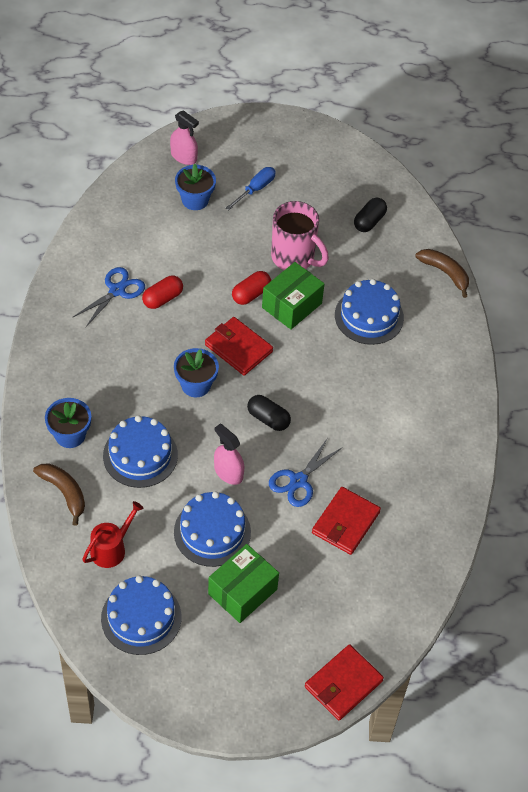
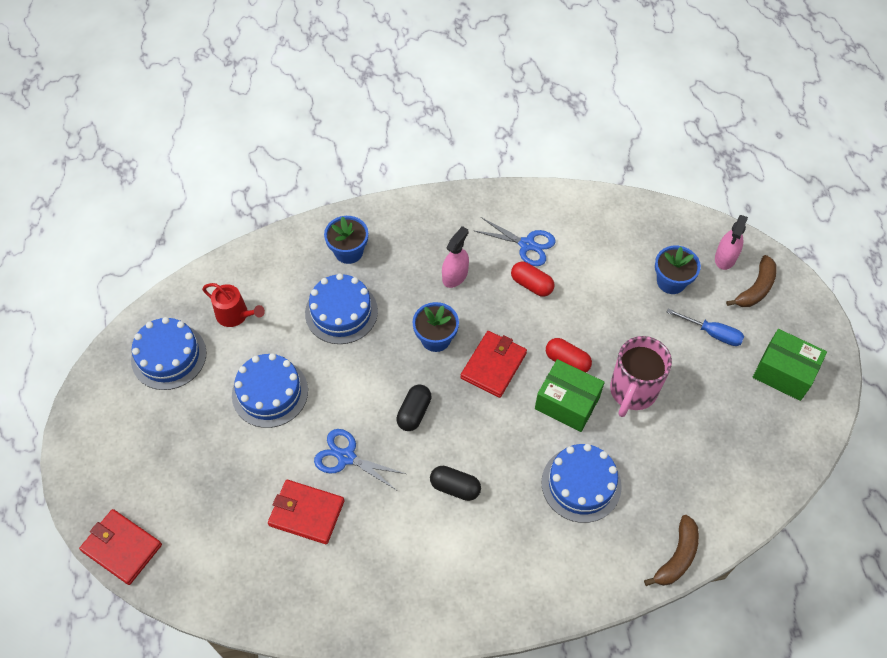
camera: 80 degrees right, 5 degrees up
brown banana [33,463,85,526] -> brown banana moved to [726,255,777,307]
green box [208,544,279,623] -> green box moved to [753,329,827,401]
pink spray bottle [214,424,244,485] -> pink spray bottle moved to [442,226,469,288]
black capsule [354,197,387,232] -> black capsule moved to [430,466,481,501]

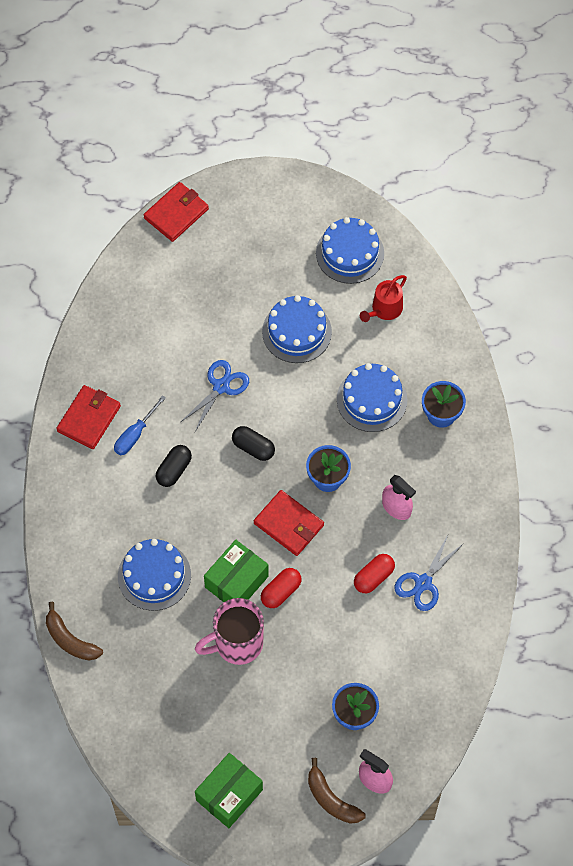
camera: 100 degrees right, 5 degrees up
red wallet [268,480,344,544] -> red wallet moved to [56,385,121,449]
pink mug [610,336,672,417] -> pink mug turned 60 degrees counterclockwise [195,598,264,665]
blue screwdriver [666,308,744,346] -> blue screwdriver moved to [114,395,166,455]

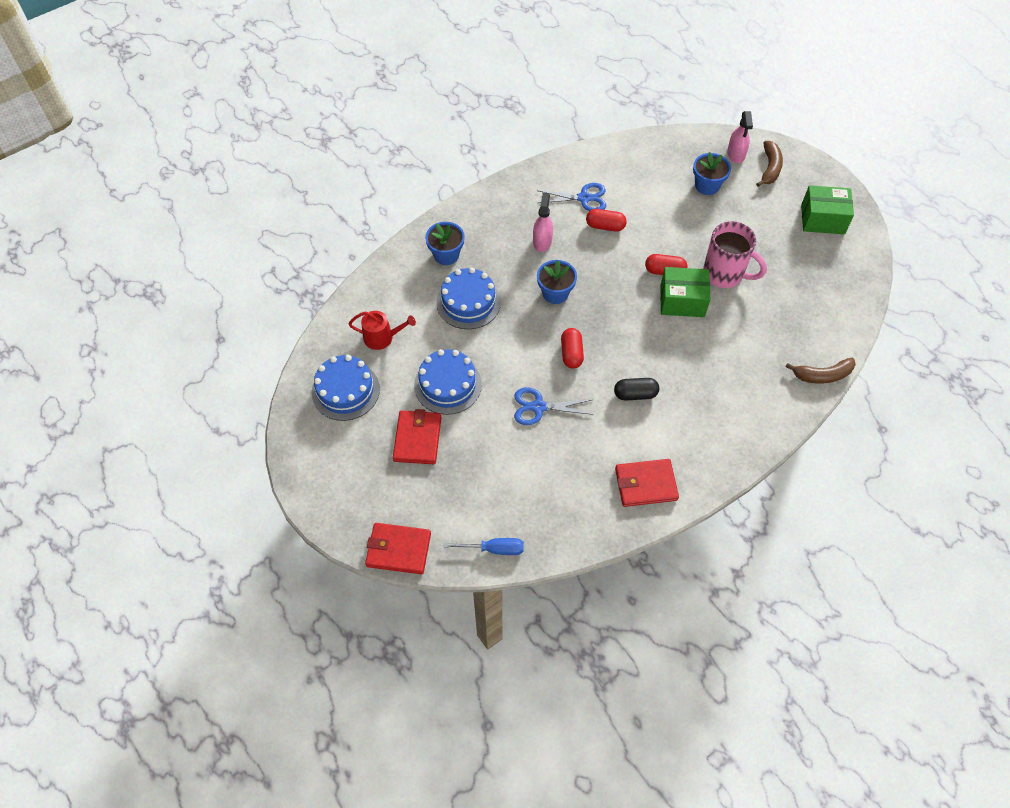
camera: 125 degrees left, 5 degrees down
brown banana [46,602,103,661] -> brown banana turned 75 degrees clockwise [786,358,856,384]
blue screwdriver [114,395,166,455] -> blue screwdriver moved to [444,538,524,555]
blue cake [118,539,191,611] -> none
black capsule [232,426,275,461] -> red capsule [561,328,584,369]
red wallet [254,490,324,556] -> red wallet moved to [393,409,441,464]

